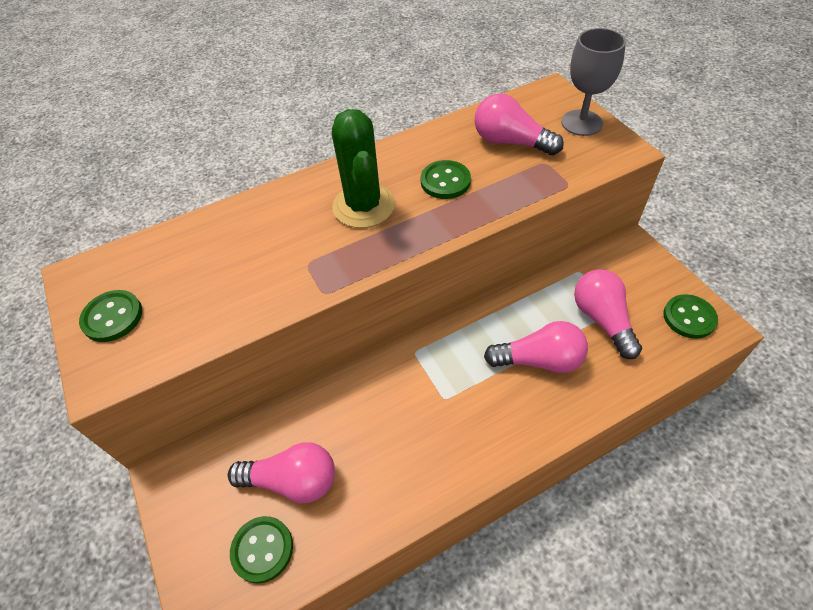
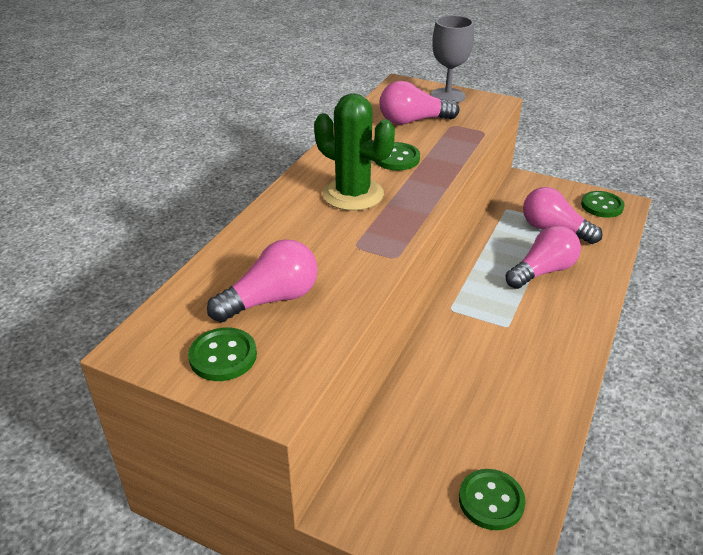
camera: 40 degrees left, 15 degrees down
pink light bulb [228,442,335,503] -> pink light bulb moved to [207,239,318,322]

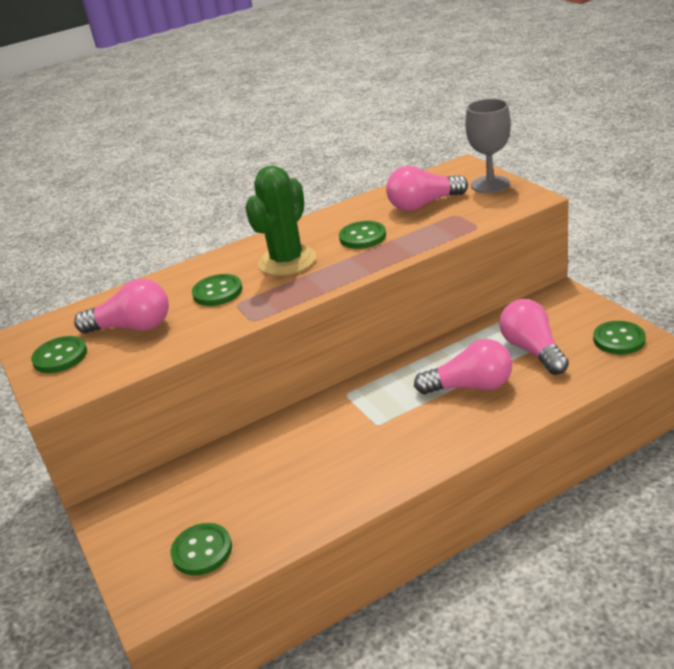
camera: 40 degrees right, 5 degrees down
green cactus [314,93,395,211] -> green cactus turned 45 degrees clockwise [245,165,316,276]
pink light bulb [379,81,459,125] -> pink light bulb turned 45 degrees counterclockwise [386,166,468,211]
none -> green button [192,274,242,306]

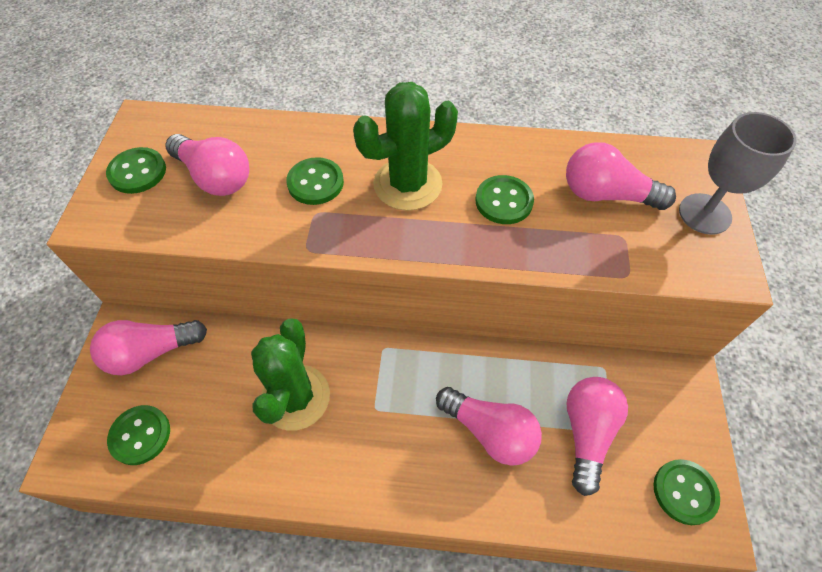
camera: 30 degrees right, 25 degrees up
none -> pink light bulb [90,320,207,375]
none -> green cactus [251,318,330,431]

